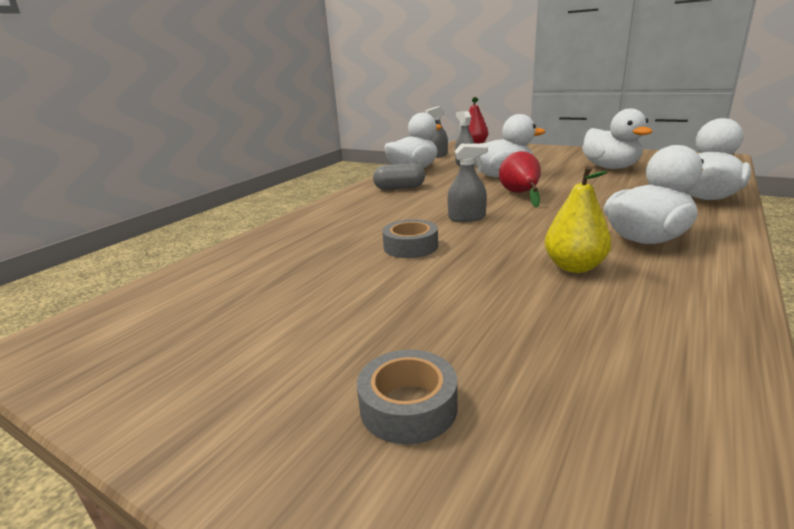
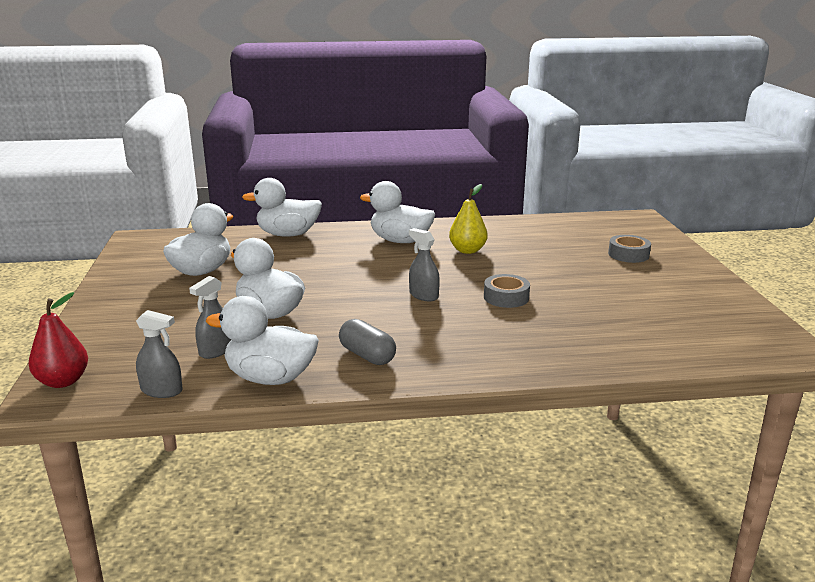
camera: 130 degrees left, 0 degrees up
red pear [499,151,541,208] -> none

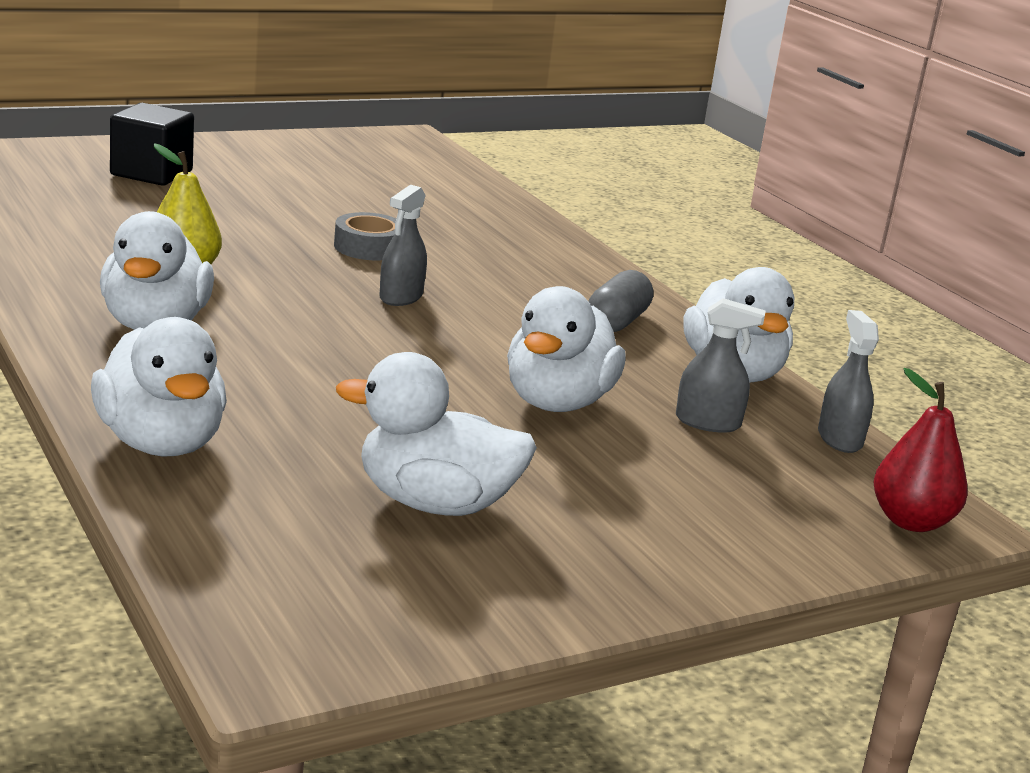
camera: 115 degrees left, 0 degrees up
grey tape [608,235,651,263] -> black cube [110,103,194,186]

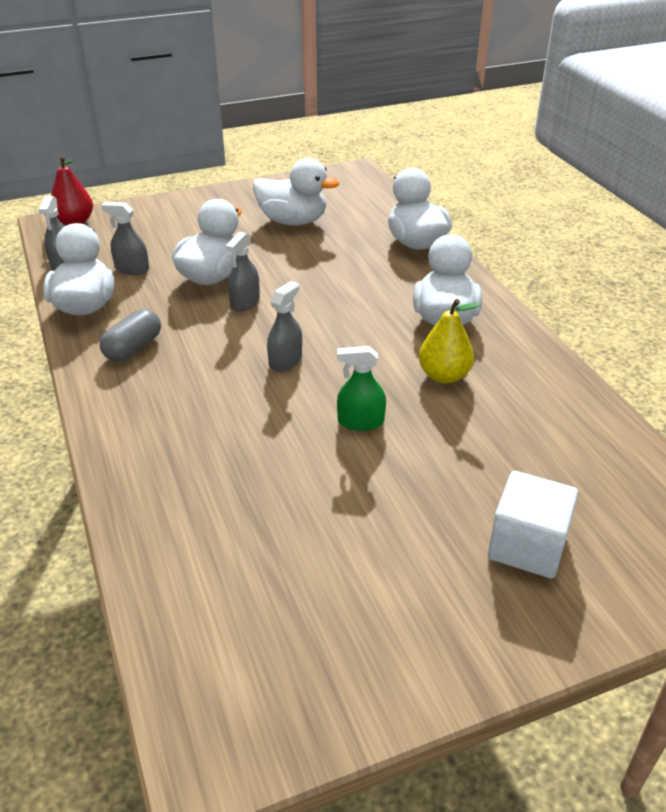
camera: 170 degrees left, 15 degrees up
black cube [110,103,194,186] -> white cube [488,471,578,578]
grey tape [334,212,396,260] -> none
none -> grey spray bottle [225,231,260,311]
none -> green spray bottle [337,346,386,431]

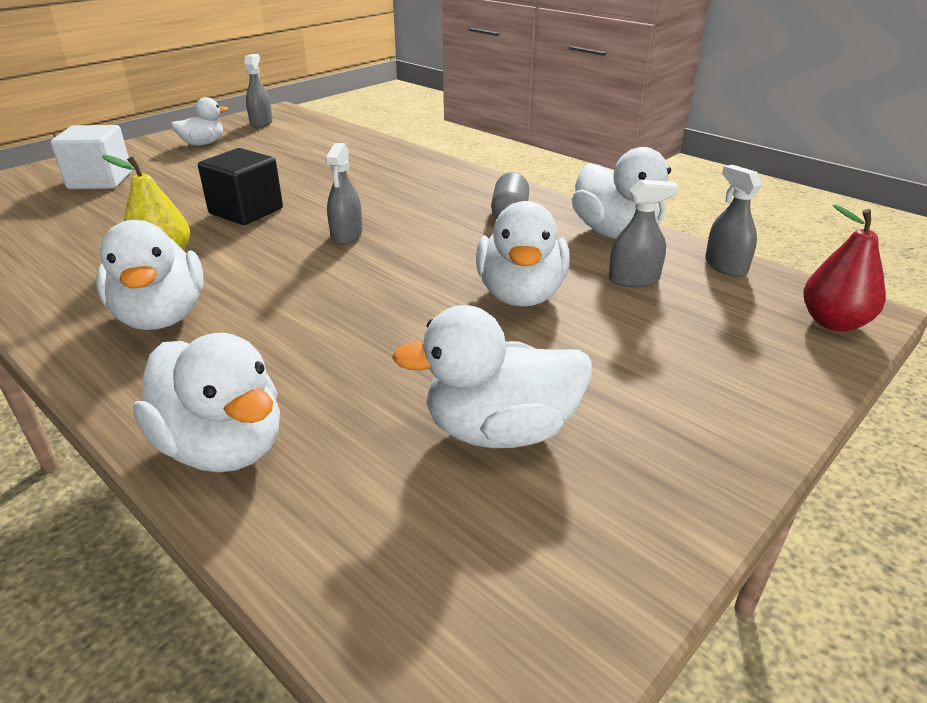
camera: 155 degrees right, 5 degrees down
grey spray bottle [225,231,260,311] -> grey spray bottle moved to [244,54,273,128]
green spray bottle [337,346,386,431] -> black cube [198,148,283,225]
none -> white duck [171,97,228,145]

